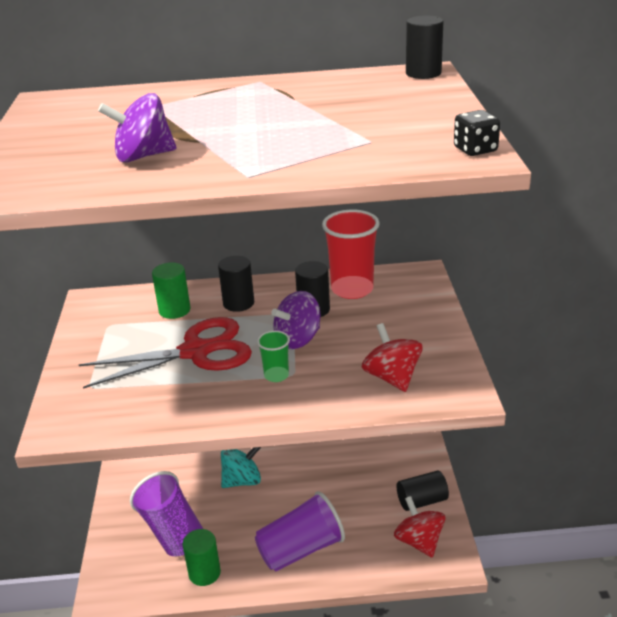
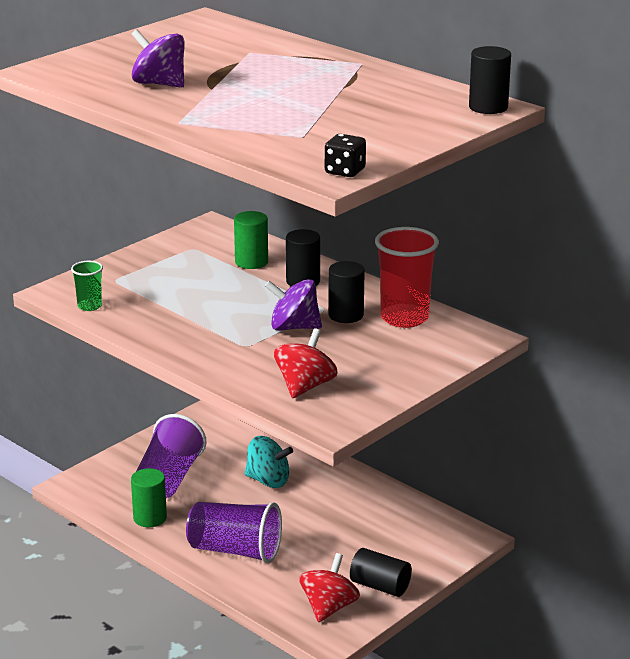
camera: 45 degrees right, 5 degrees down
red scissors [79,317,252,389] -> none
green cup [257,330,290,382] -> green cup moved to [71,261,103,311]

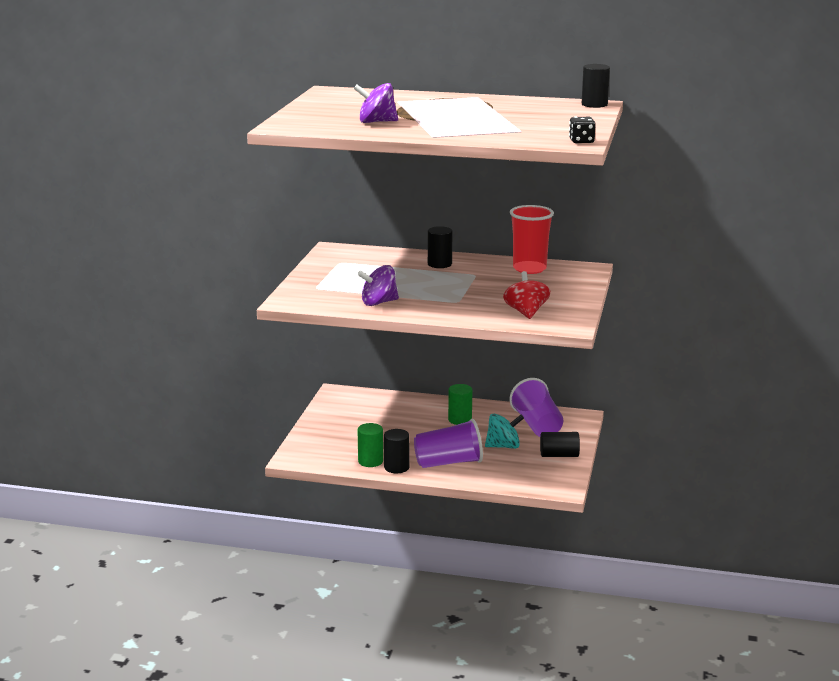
camera: 30 degrees left, 5 degrees down
green cup [71,261,103,311] -> none
purple cup [137,414,207,498] -> purple cup moved to [509,378,563,437]
green cylinder [234,211,268,269] -> green cylinder moved to [448,384,472,425]
turquoise spinning top [245,436,293,488] -> turquoise spinning top moved to [485,414,524,449]
purple spinning top [265,279,322,331] -> purple spinning top moved to [357,265,399,306]
red spinning top [299,553,360,622] -> none
black cylinder [328,261,365,323] -> black cylinder moved to [384,429,409,473]

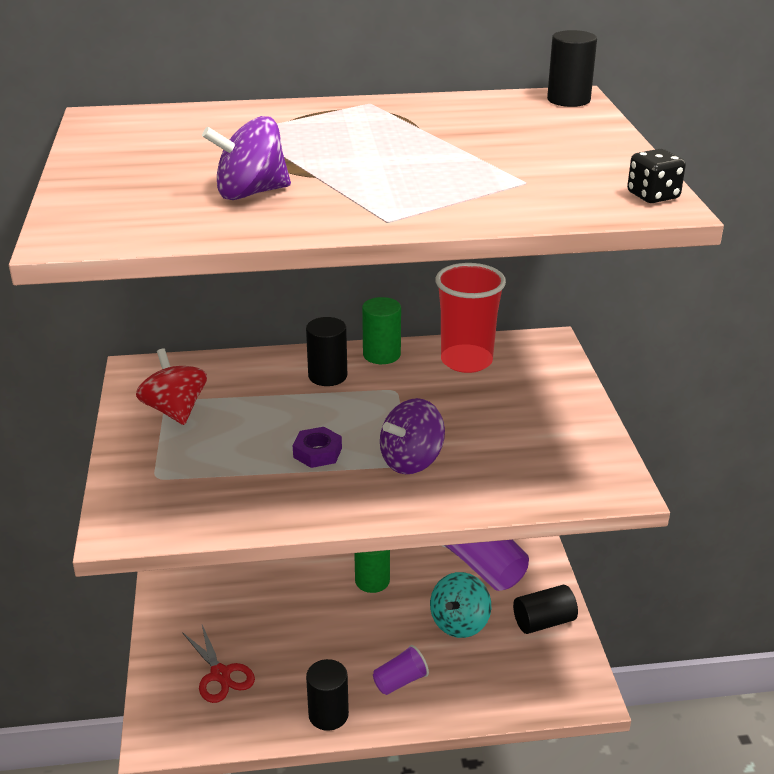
camera: 20 degrees left, 10 degrees up
purple spinning top [357,265,399,306] -> purple spinning top moved to [380,398,445,474]
green cylinder [357,423,383,467] -> green cylinder moved to [362,297,401,364]
purple cup [414,419,483,468] -> purple cup [373,645,429,695], size x0.51
turquoise spinning top [485,414,524,449] -> turquoise spinning top turned 150 degrees clockwise [430,572,491,638]
red spinning top [503,271,550,319] -> red spinning top moved to [136,349,207,425]
none -> red scissors [182,625,255,703]
none -> purple nut [293,427,342,468]

